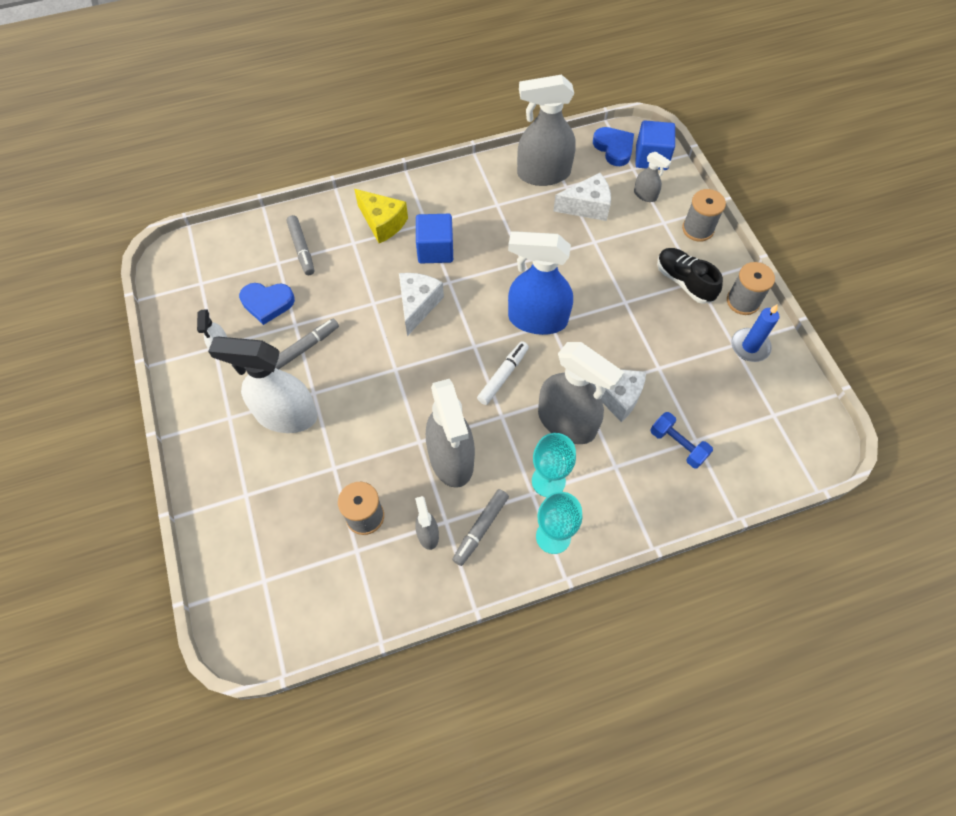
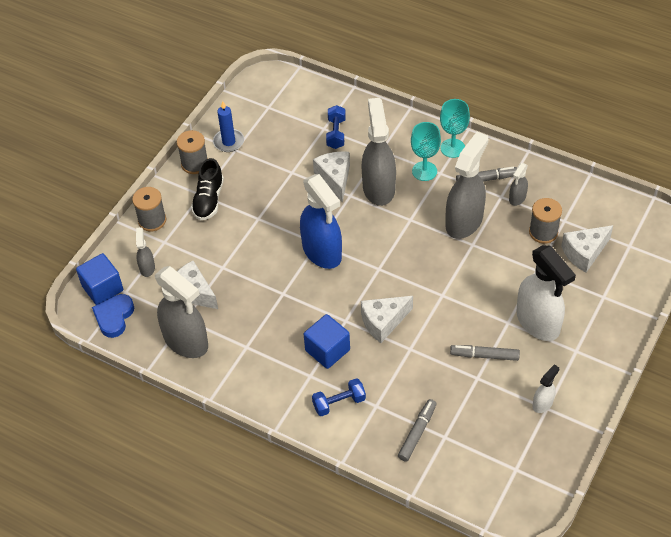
camera: 130 degrees left, 10 degrees down
blue heart [239,283,295,325] -> none
yellow cheese [354,189,408,243] -> blue dumbbell [312,378,366,416]
white marker [477,341,529,405] -> none
none -> white cheese [561,225,613,272]

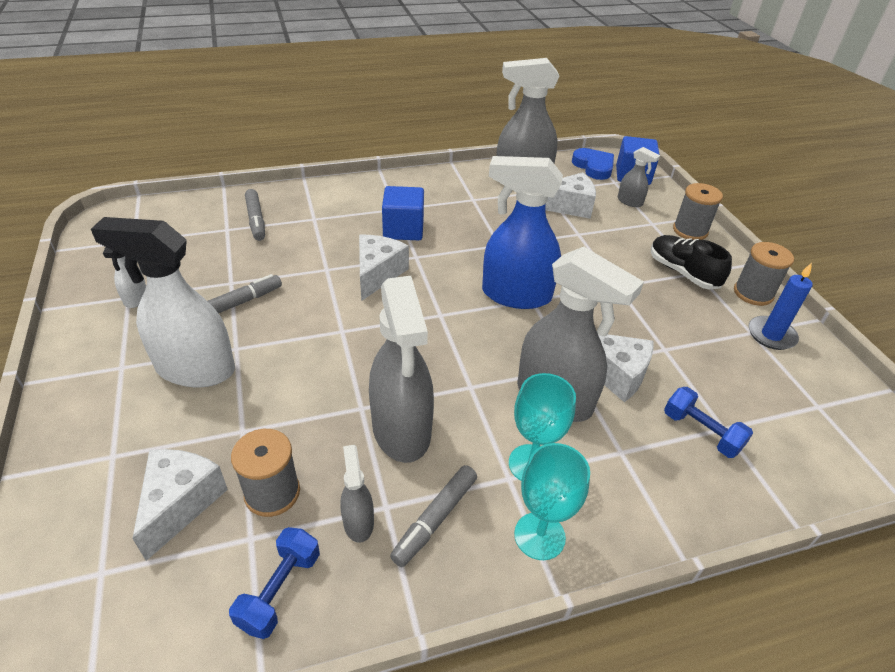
camera: 130 degrees right, 10 degrees down
blue dumbbell [312,378,366,416] -> blue dumbbell moved to [229,527,320,639]

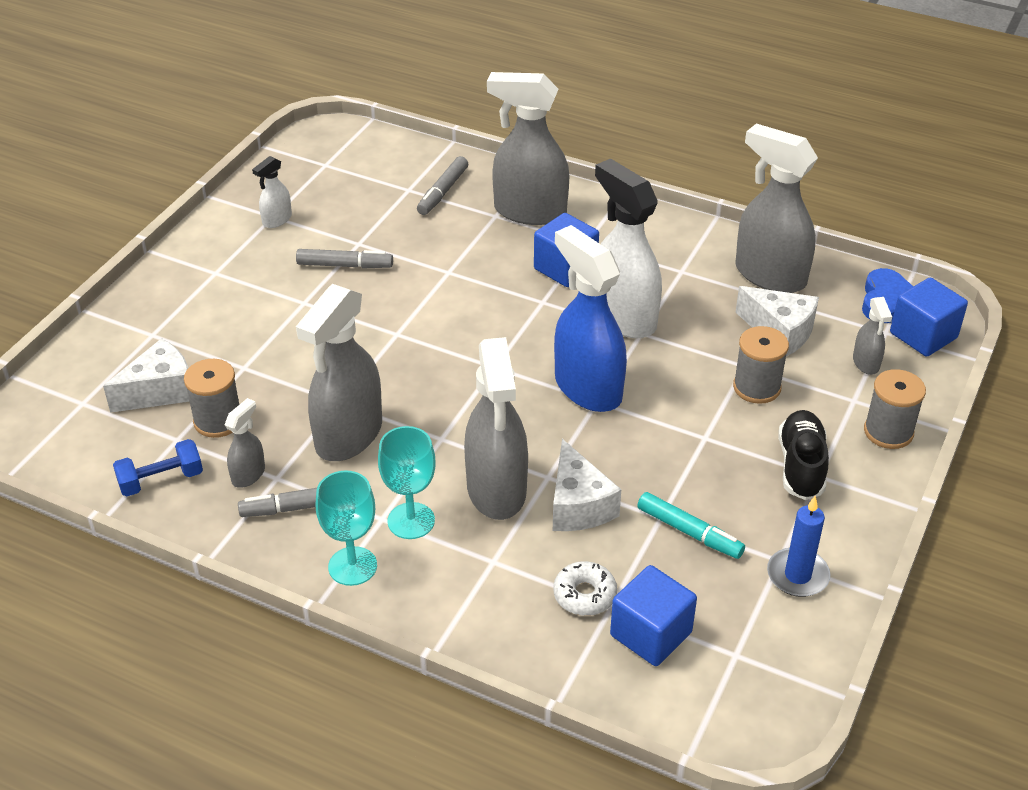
camera: 45 degrees right, 0 degrees up
white spray bottle [91,217,235,387] -> white spray bottle moved to [595,158,662,339]
white cheese [359,235,409,301] -> none
blue dumbbell [664,387,753,458] -> white donut [553,561,617,616]
grey spool [734,242,794,306] -> grey spool moved to [733,326,789,404]
none -> grey spray bottle [487,72,569,225]
none -> blue cube [610,565,697,666]
none -> turquoise marker [637,492,745,559]

